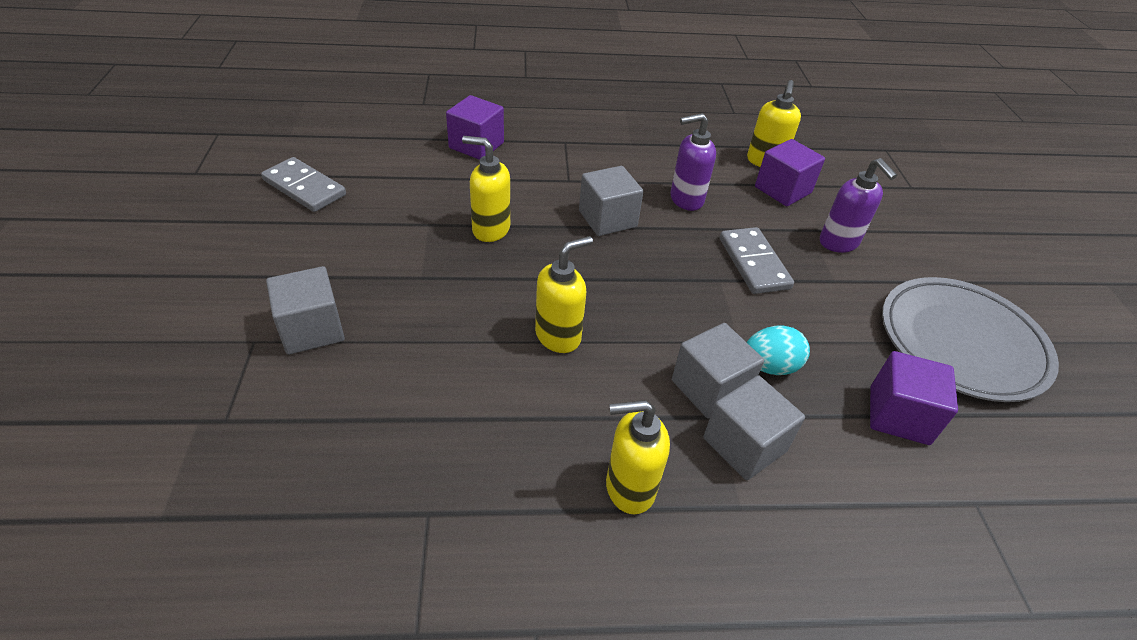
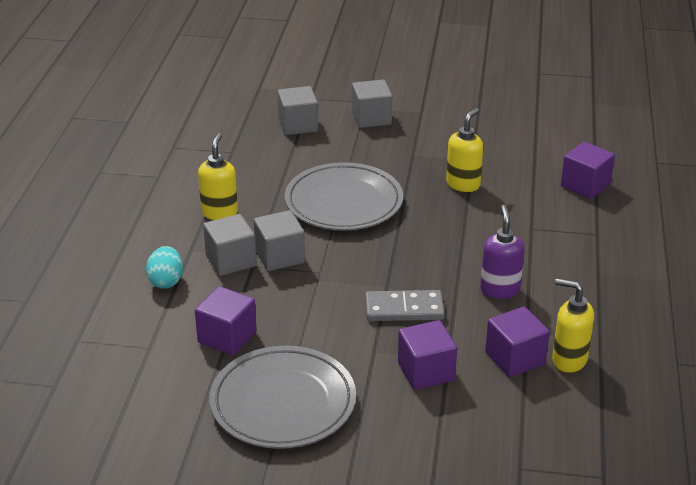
camera: 105 degrees right, 10 degrees down
grey domino [261,157,346,212] -> none
yellow soap dispenser [535,236,593,353] -> grey plate [285,162,403,230]
grey cube [579,166,644,236] -> grey cube moved to [278,86,318,135]
turquoise egg [747,326,810,375] -> turquoise egg moved to [146,246,183,289]
purple soap dispenser [820,158,897,253] -> purple cube [398,320,457,390]

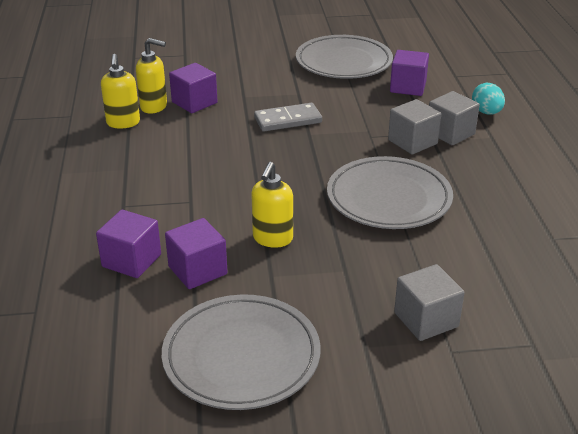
camera: 165 degrees right, 0 degrees up
yellow soap dispenser [198,133,238,220] -> yellow soap dispenser moved to [101,54,140,129]
grey cube [278,86,318,135] -> none
purple cube [398,320,457,390] -> purple cube moved to [165,218,227,289]
purple soap dispenser [480,205,525,299] -> none
none -> grey plate [162,294,321,410]

